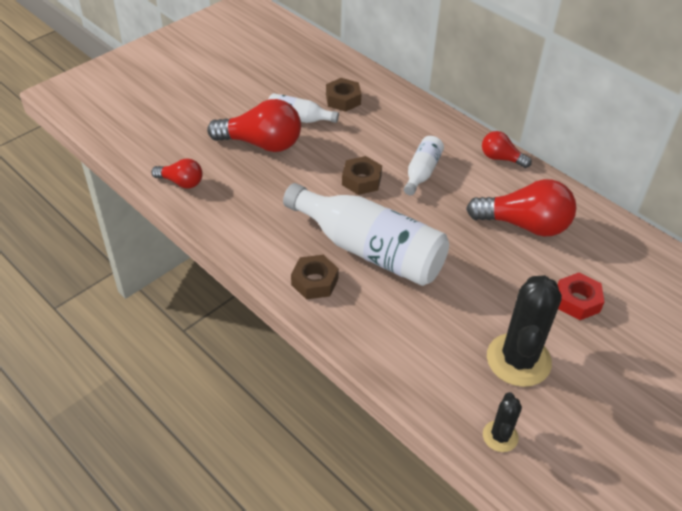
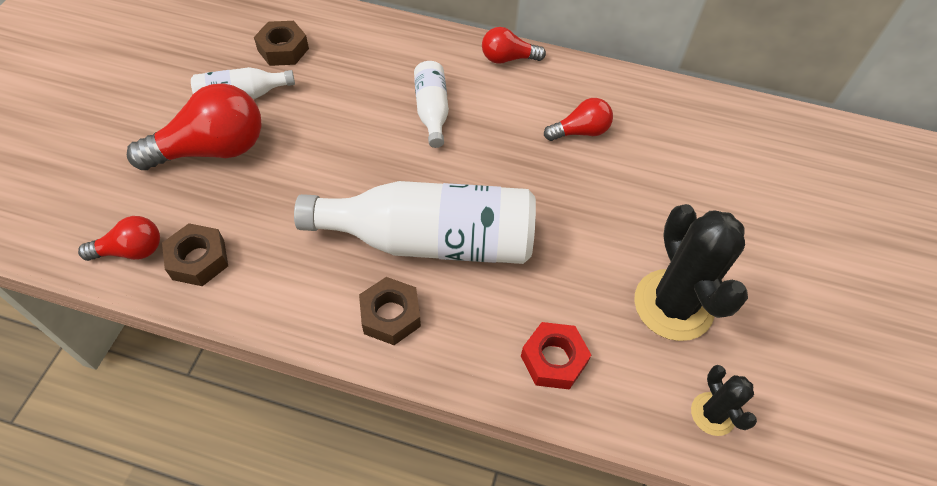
camera: 30 degrees left, 10 degrees up
brown nut [342,156,382,195] -> brown nut moved to [162,223,228,286]
red light bulb [466,179,577,237] -> red light bulb [544,98,613,141], size x0.55
red nut [558,273,605,320] -> red nut moved to [521,322,591,390]

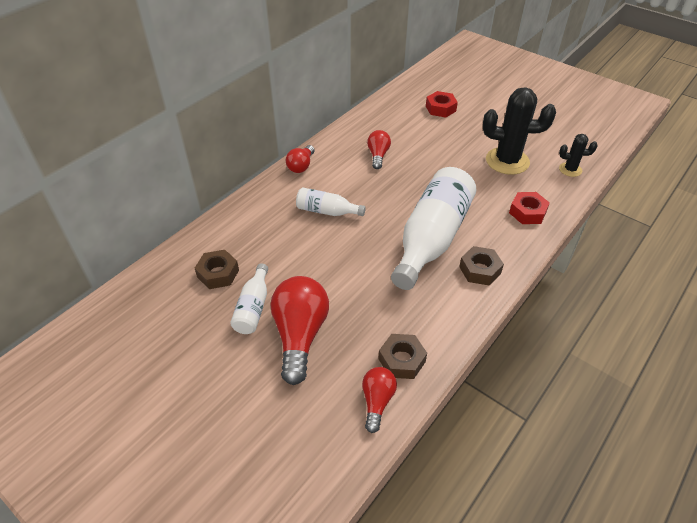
camera: 65 degrees left, 10 degrees down
none -> red nut [426,91,458,118]

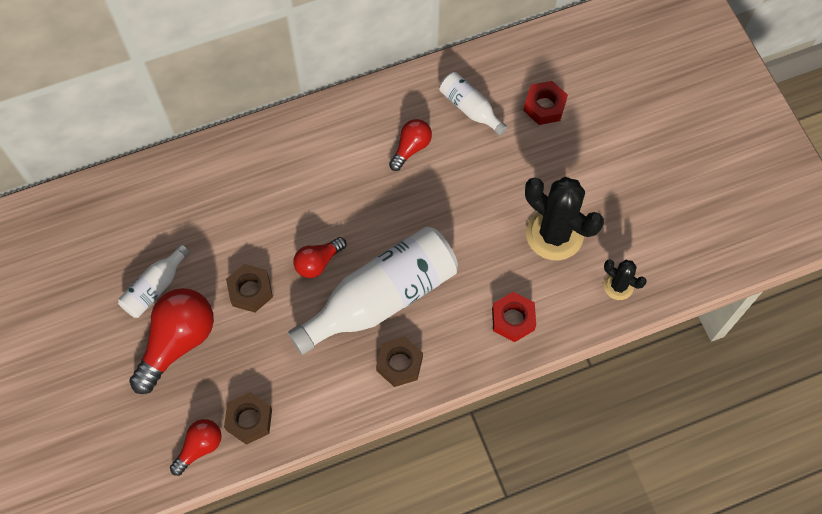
camera: 30 degrees right, 20 degrees up
brown nut [195,250,239,289] -> brown nut moved to [226,264,273,313]
red light bulb [286,145,315,173] -> red light bulb moved to [293,237,346,278]
white bottle [296,188,366,216] -> white bottle moved to [439,72,507,136]

